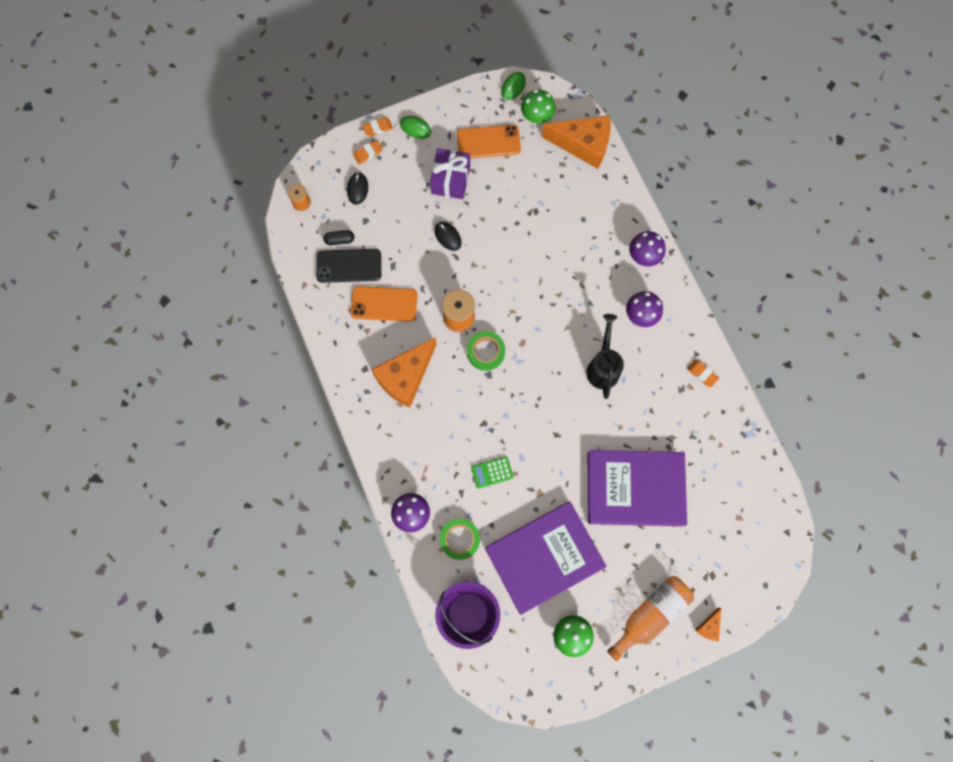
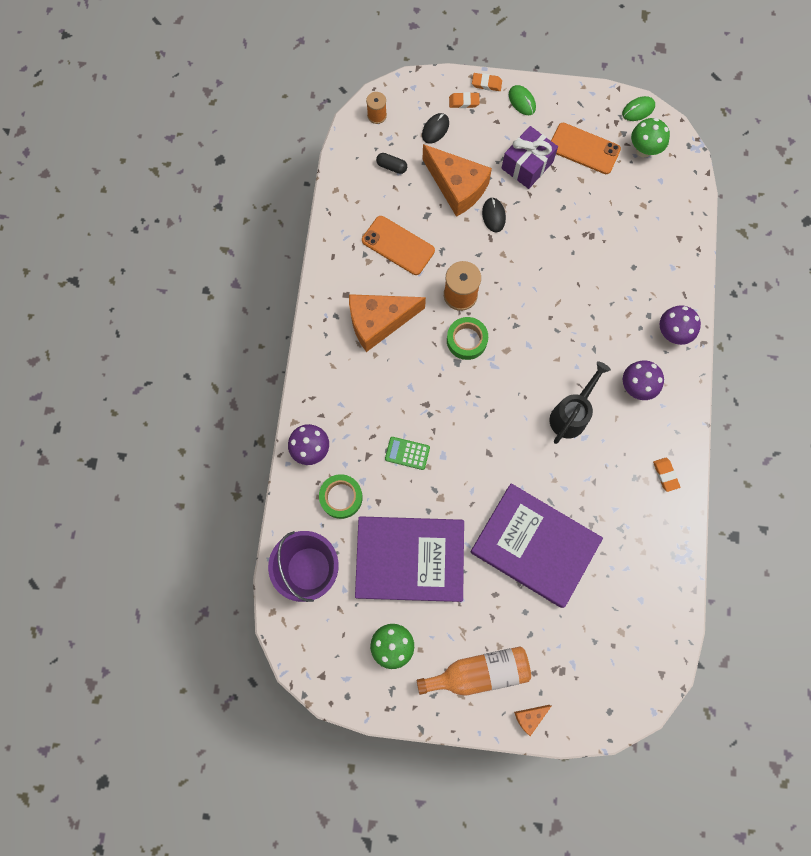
camera: 30 degrees right, 0 degrees up
black phone [316,249,381,283] -> none
orange cheese [542,115,611,169] -> orange cheese moved to [422,144,492,217]

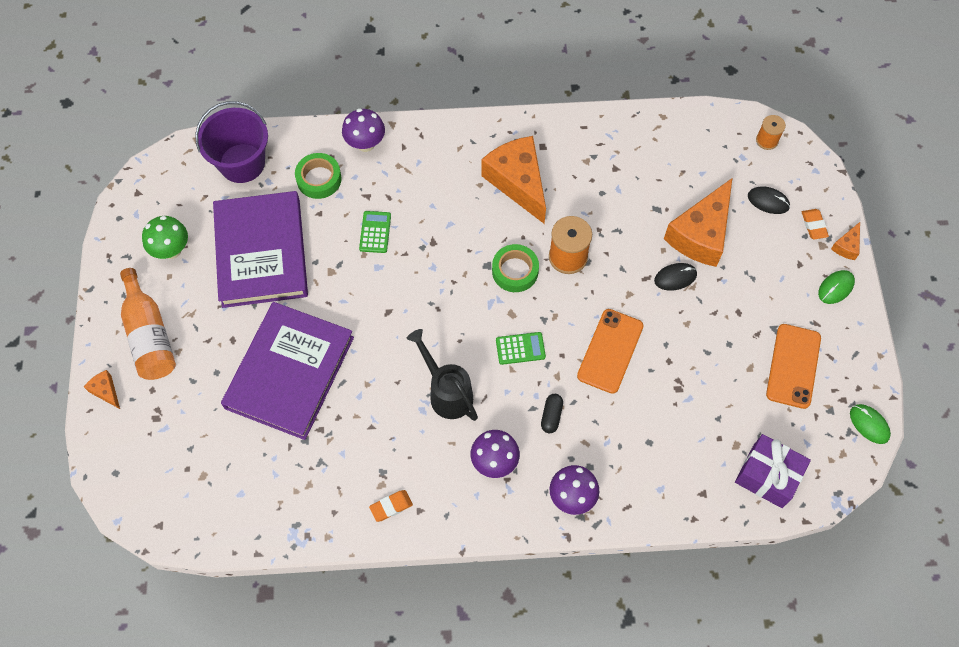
camera: 80 degrees right, 10 degrees down
orange phone [362,216,435,275] -> orange phone moved to [577,309,644,394]
black capsule [376,153,407,174] -> black capsule moved to [541,394,563,433]
orange eraser [472,73,502,91] -> orange cheese [831,222,860,260]
purple gift [502,126,558,189] -> purple gift moved to [735,434,811,508]
black watering can [550,361,611,444] -> black watering can turned 150 degrees counterclockwise [407,329,478,421]
green mushroom [631,118,670,158] -> none
none -> green calculator [496,332,546,365]

